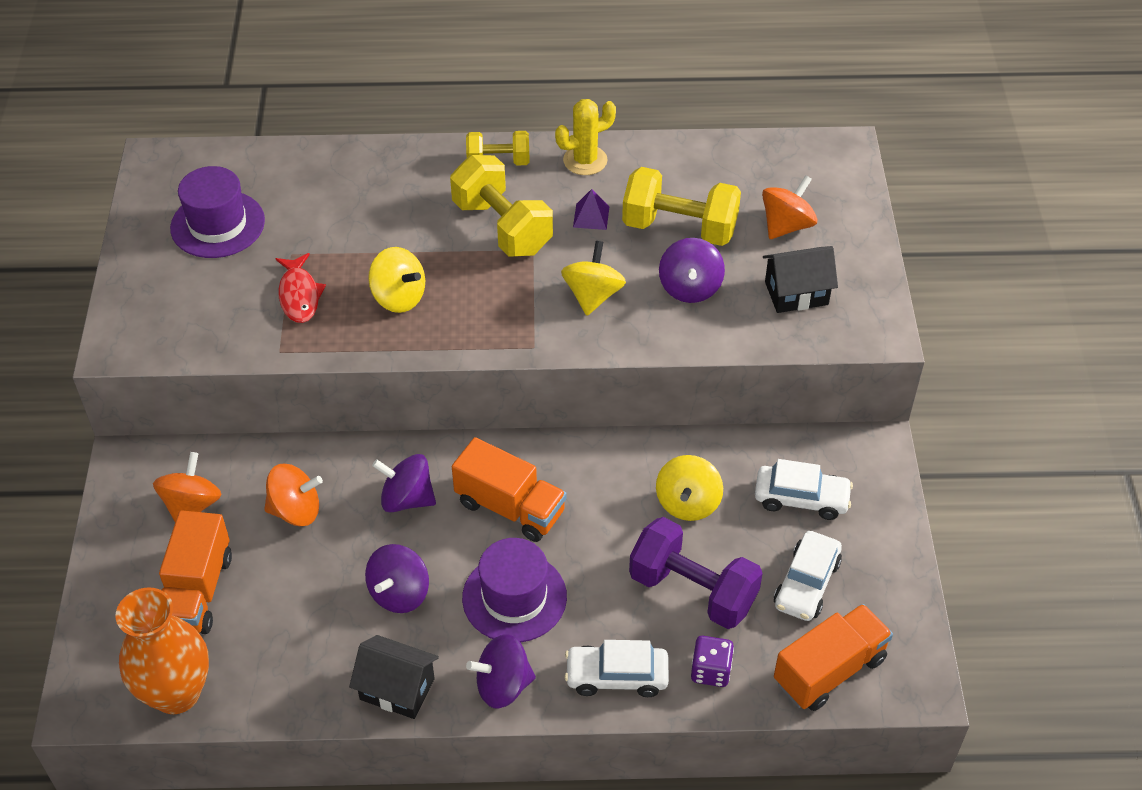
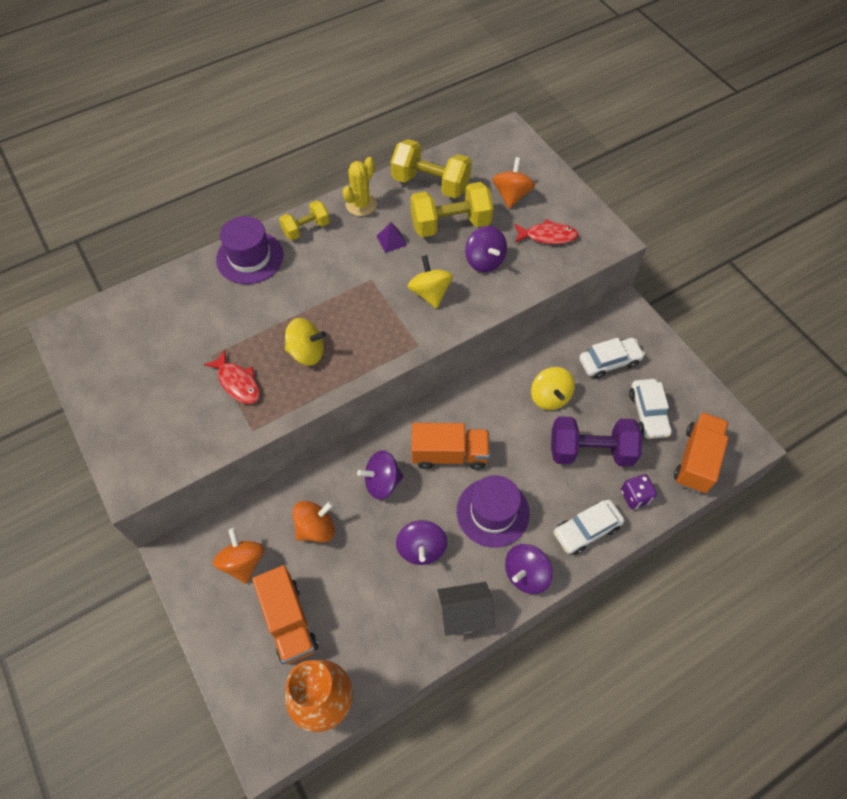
camera: 30 degrees left, 10 degrees up
purple hat [170,166,265,258] -> purple hat moved to [216,216,283,284]
yellow dumbbell [450,155,553,257] -> yellow dumbbell moved to [391,139,472,198]
black house [763,246,838,313] -> red fish [515,219,579,244]

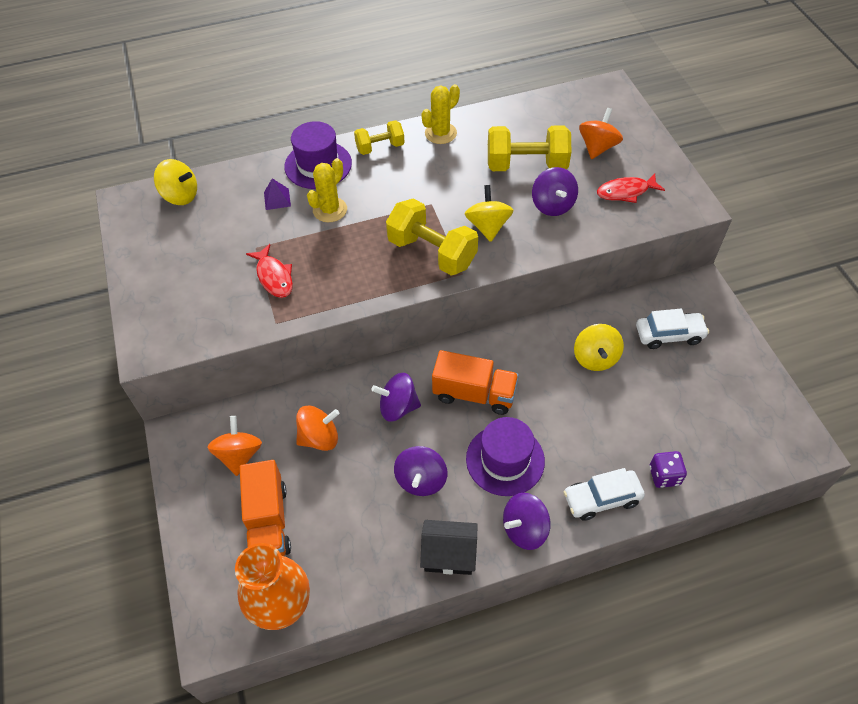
camera: 15 degrees right, 5 degrees down
yellow spinning top [285,318,326,366] -> yellow spinning top moved to [154,159,197,205]
purple pyramid [376,222,407,253] -> purple pyramid moved to [264,178,291,210]
yellow dumbbell [391,139,472,198] -> yellow dumbbell moved to [386,199,478,276]
red fish [515,219,579,244] -> red fish turned 150 degrees clockwise [597,173,665,203]
purple dumbbell [551,416,642,466] -> none
white car [629,379,672,439] -> none
orange truck [674,412,729,493] -> none
none -> yellow cactus [307,158,347,222]

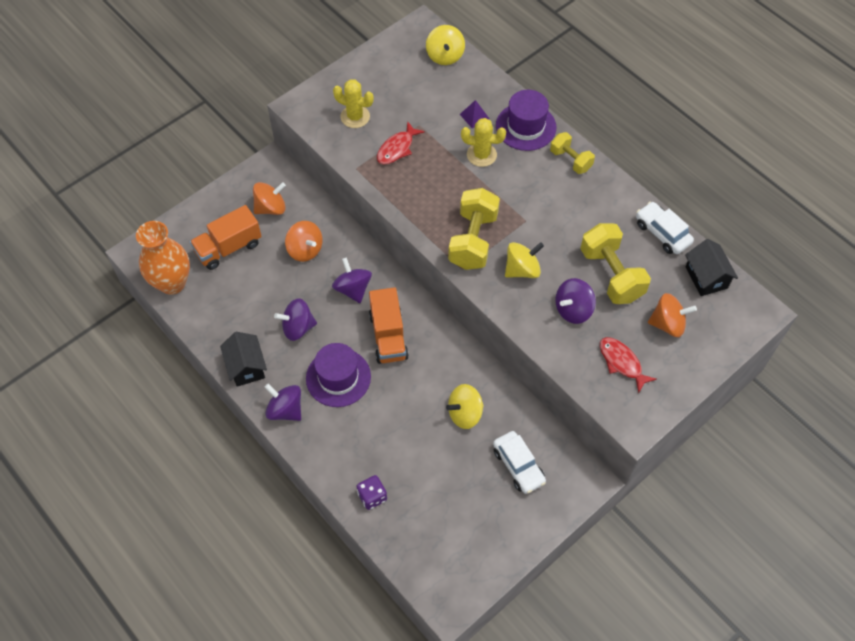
camera: 65 degrees right, 5 degrees up
yellow cactus [421,84,460,144] -> yellow cactus moved to [333,79,374,128]
white car [563,468,645,521] -> white car moved to [636,201,694,254]
none -> black house [685,239,738,296]

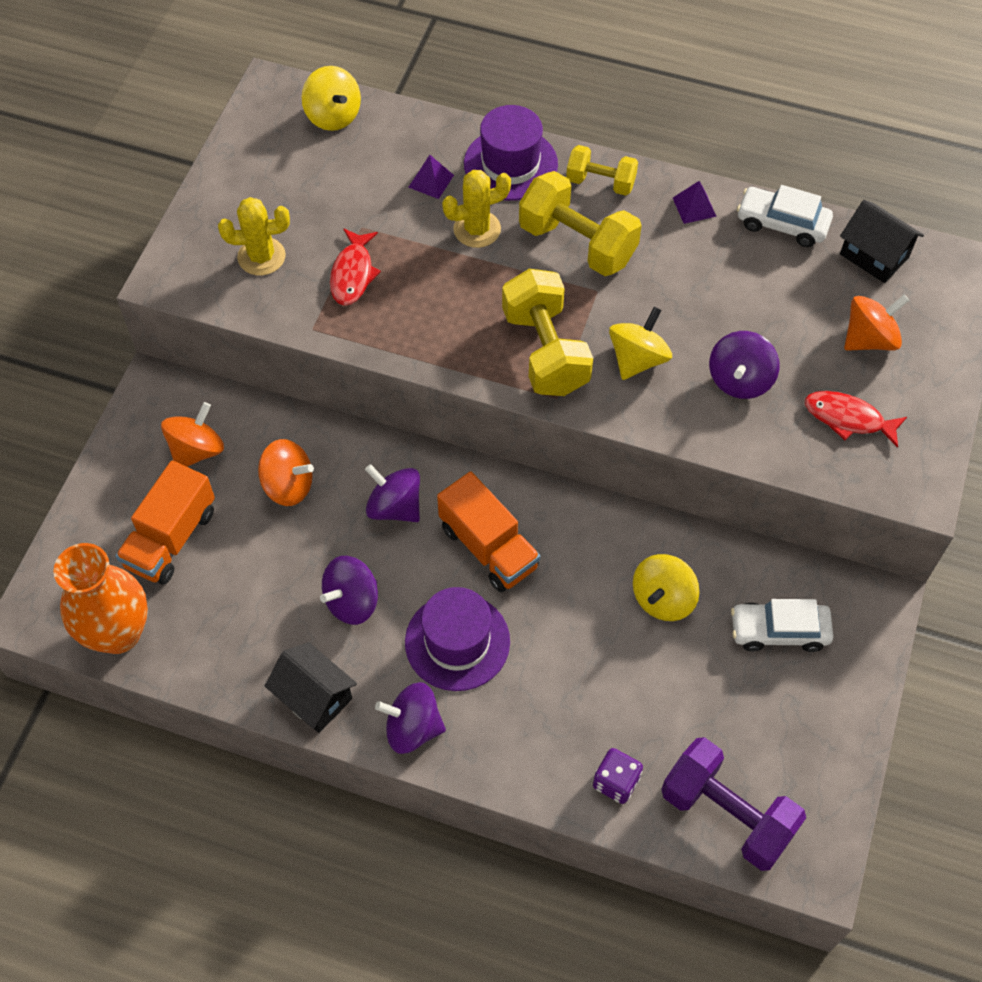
camera: 30 degrees left, 0 degrees up
white car [493,431,546,494] -> white car turned 150 degrees clockwise [731,599,834,652]
yellow dumbbell [580,223,651,304] -> yellow dumbbell moved to [519,171,642,276]
none -> purple dumbbell [661,737,806,871]
none -> purple pyramid [673,181,717,224]

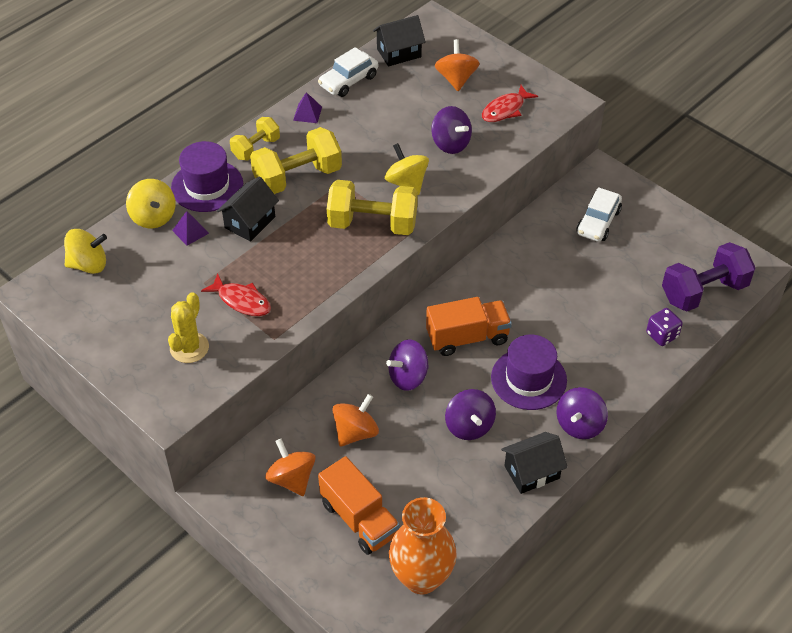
camera: 65 degrees left, 10 degrees down
yellow cactus [442,170,511,248] -> black house [217,176,279,242]
yellow spinning top [633,554,699,621] -> yellow spinning top moved to [126,179,176,229]

